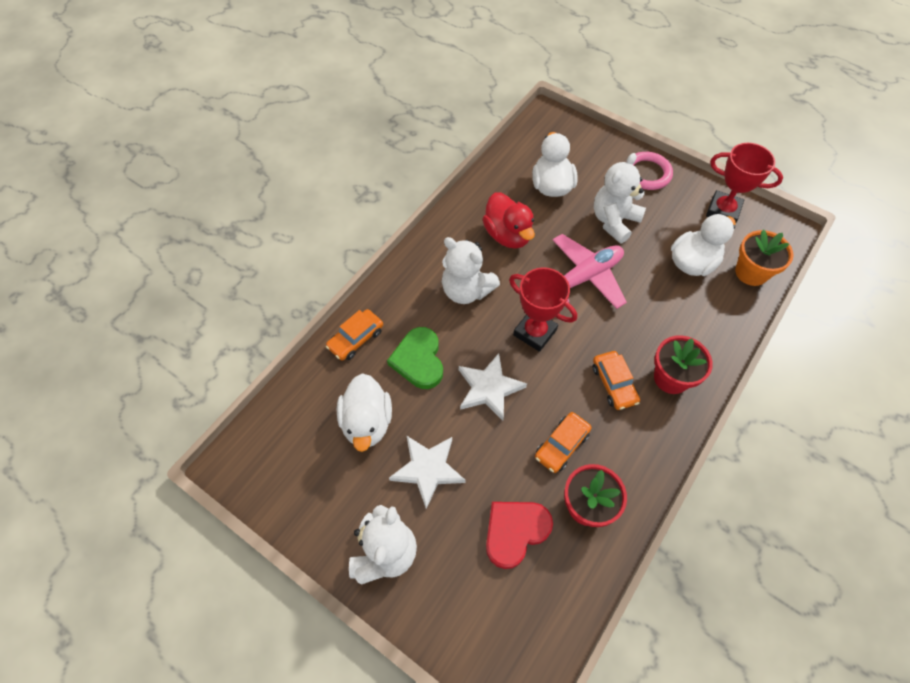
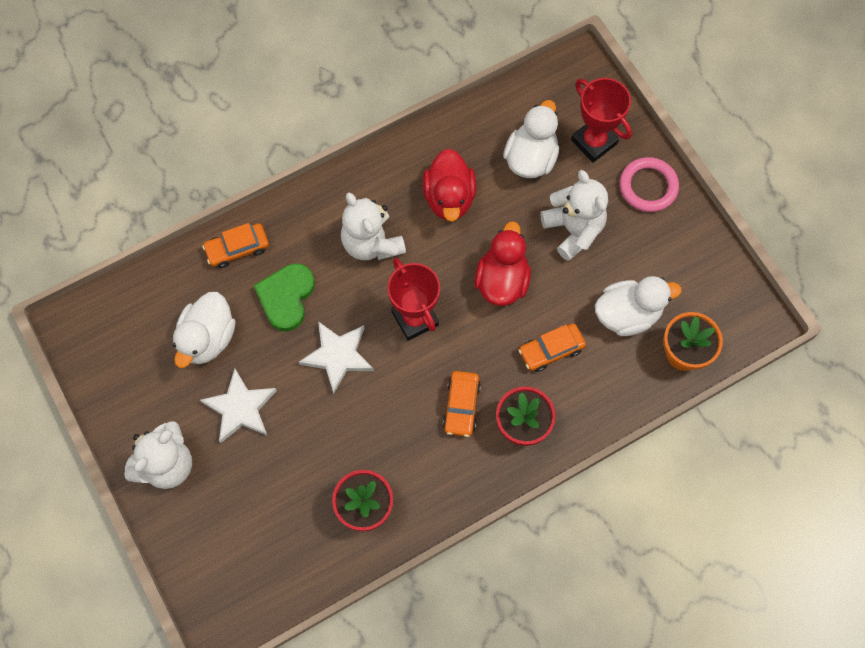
camera: 25 degrees right, 10 degrees up
red heart [486,502,553,569] -> none
orange car [535,412,592,473] -> orange car moved to [518,323,586,372]
pink plane [553,234,627,309] -> red duck [474,221,531,306]
white teddy bear [594,153,646,243] -> white teddy bear turned 90 degrees clockwise [540,170,608,261]
red trophy [706,143,783,224] -> red trophy moved to [571,78,632,163]

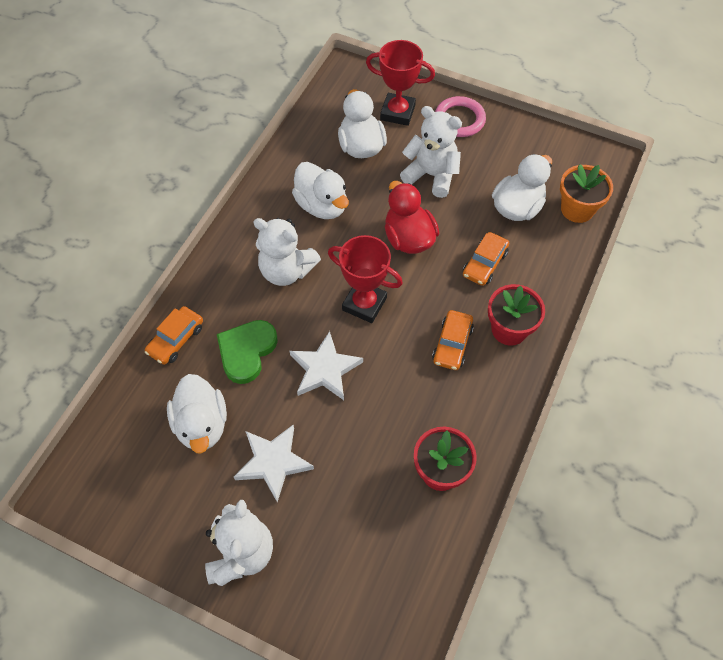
camera: 35 degrees left, 10 degrees down
green heart [253,263,315,332] -> green heart turned 45 degrees clockwise [217,320,278,384]
red duck [423,149,476,222] -> white duck [292,162,349,219]
orange car [443,371,481,437] -> orange car turned 45 degrees clockwise [432,310,474,370]

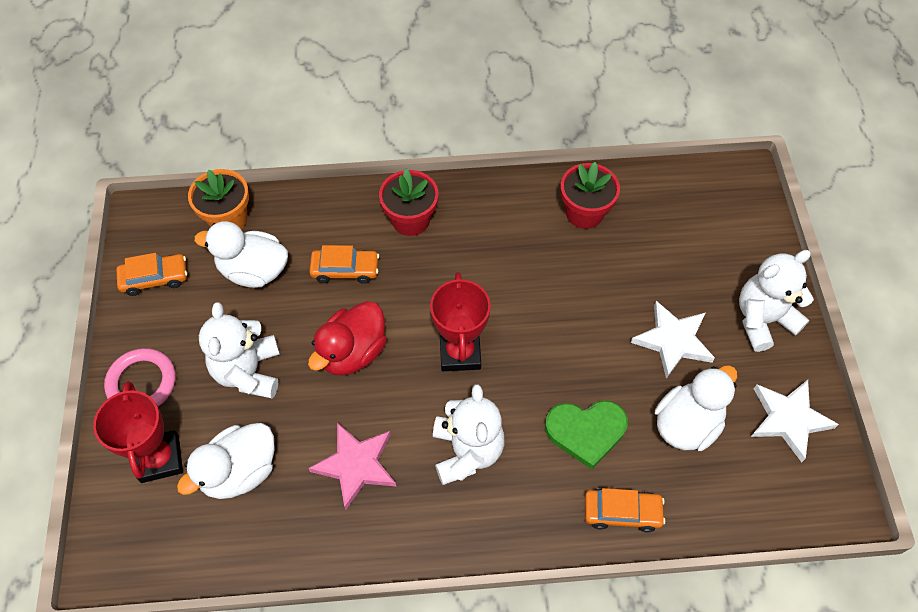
camera: 120 degrees left, 0 degrees up
white star [290,331,363,400] -> white star moved to [751,380,839,462]
white duck [292,162,349,219] -> pink star [309,423,396,510]
orange car [432,310,474,370] -> orange car moved to [116,253,187,296]

